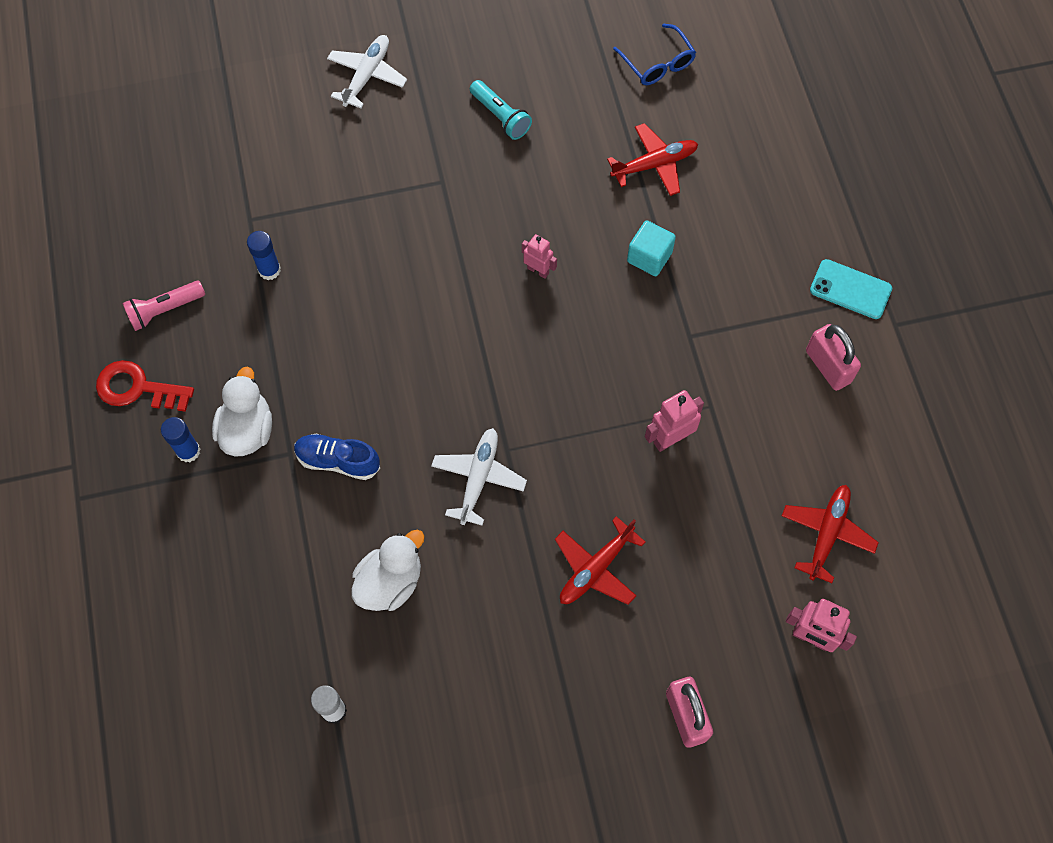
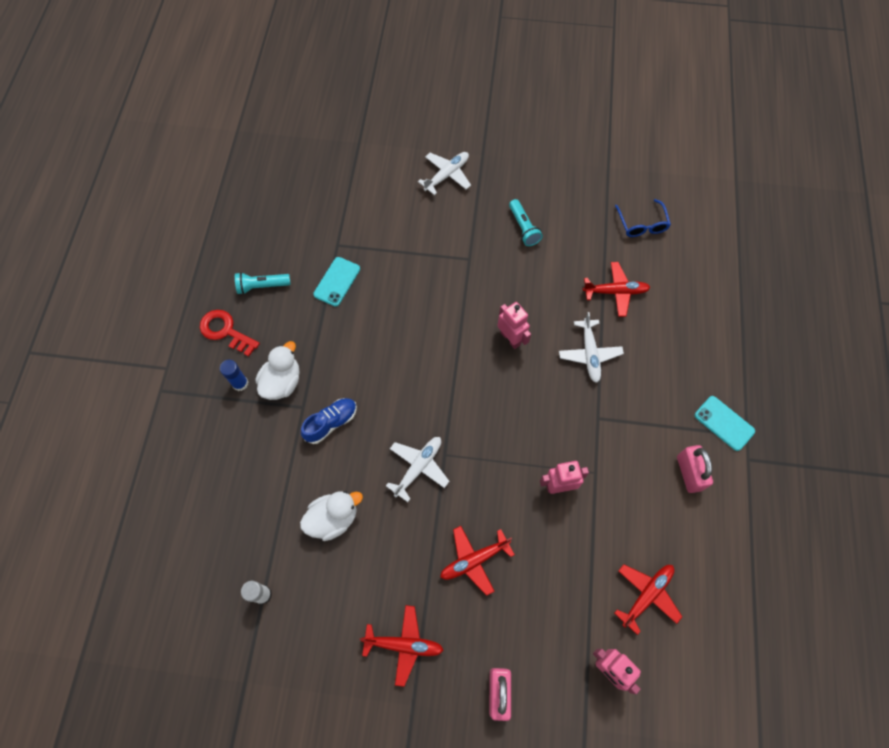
camera: 20 degrees right, 0 degrees up
pink flashlight [122,281,205,331] -> turquoise flashlight [235,272,291,294]
blue glue stick [247,231,281,280] -> turquoise phone [313,257,360,306]
blue shoe [294,434,380,480] -> blue shoe turned 105 degrees clockwise [301,398,357,444]
pink robot [522,234,557,279] -> pink robot [497,302,531,349], size x1.50
turquoise cube [627,220,676,276] -> white plane [559,312,624,383]
none -> red plane [360,605,443,687]

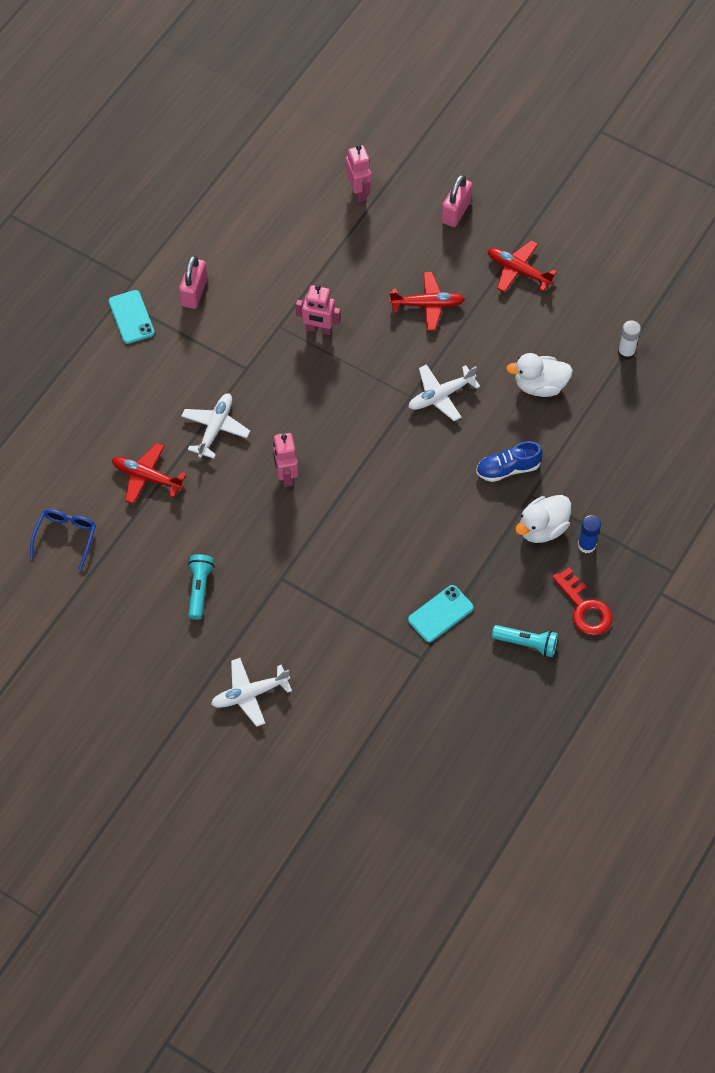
camera: 155 degrees left, 5 degrees down
red plane [614,564,682,635] -> none

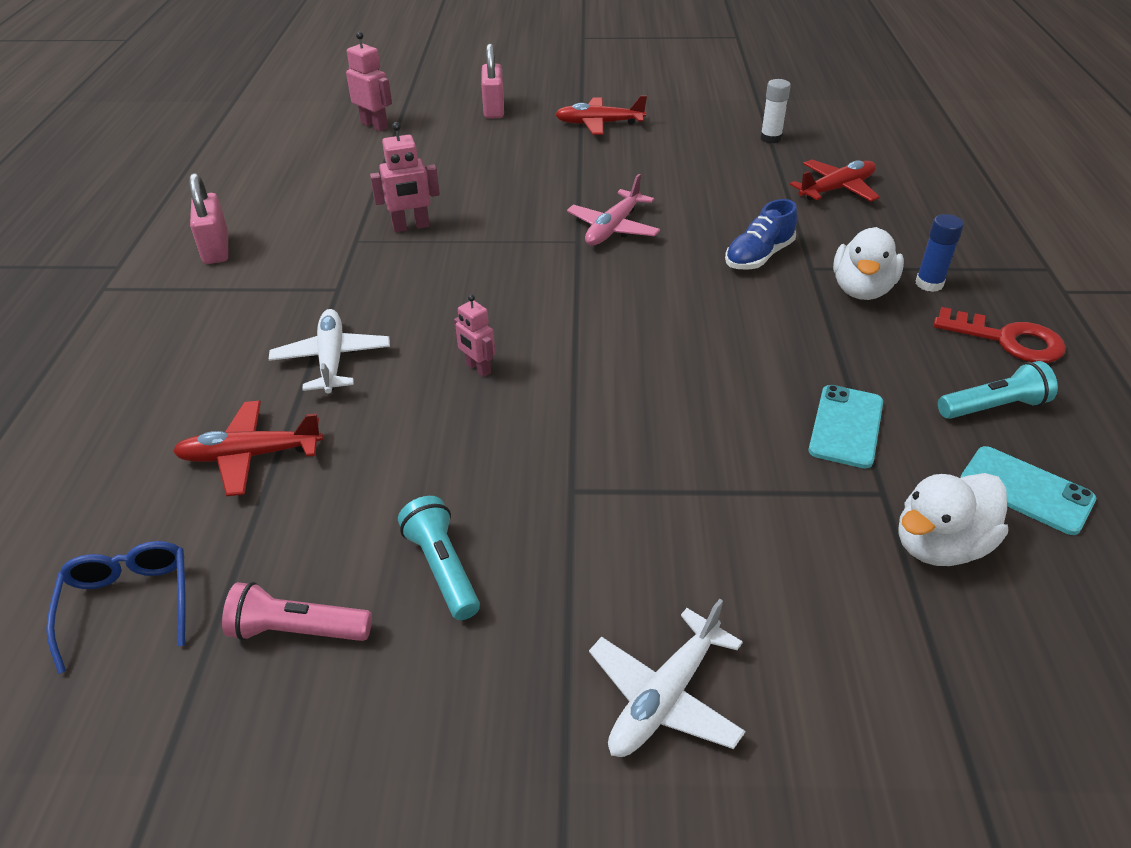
camera: 30 degrees left, 20 degrees down
turquoise phone [109,290,155,344] -> turquoise phone moved to [960,446,1096,535]
pink robot [273,433,298,487] -> pink robot [454,294,495,377], size x0.67
red plane [389,272,465,330] -> red plane moved to [790,160,880,201]
white plane [409,364,480,421] -> pink plane [567,174,660,246]
white duck [506,353,573,397] -> white duck moved to [899,473,1008,566]
none -> pink flashlight [222,582,372,641]

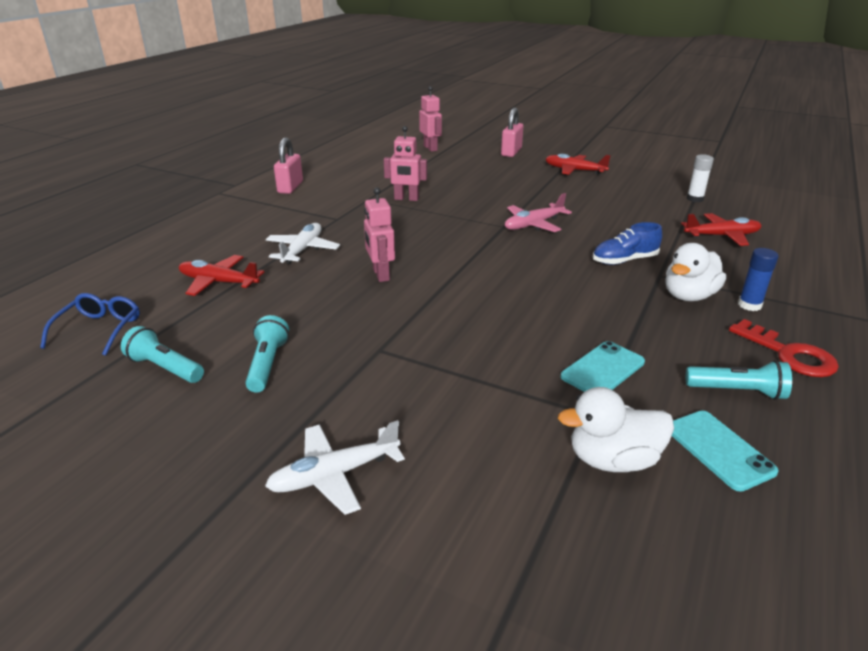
camera: 25 degrees right, 10 degrees down
pink flashlight [222,582,372,641] -> turquoise flashlight [121,326,204,383]
pink robot [454,294,495,377] -> pink robot [364,187,395,282], size x1.50

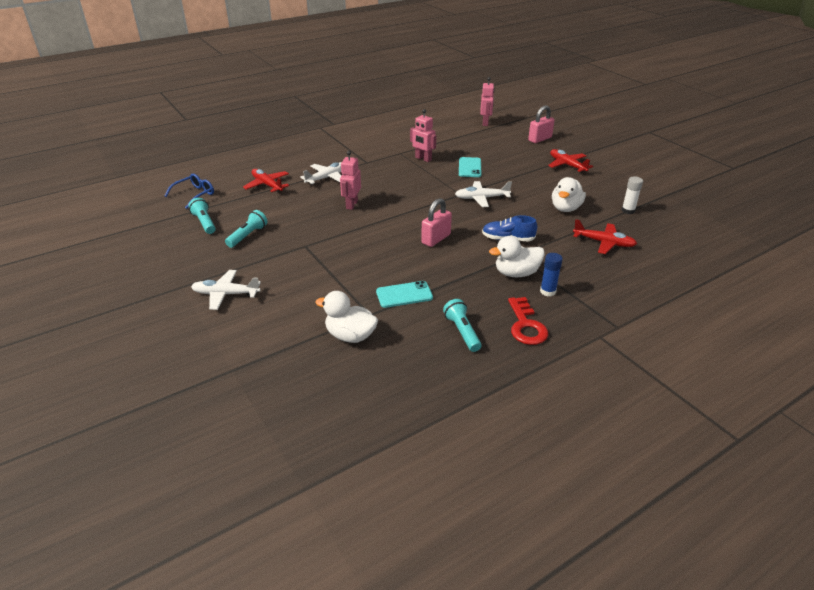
camera: 30 degrees right, 5 degrees up
pink padlock [274,137,303,194] -> pink padlock moved to [421,198,452,247]
pink plane [505,193,572,232] -> white plane [455,181,512,207]
turquoise phone [672,411,779,492] -> turquoise phone moved to [459,157,481,177]
turquoise flashlight [686,360,792,400] -> turquoise flashlight turned 150 degrees counterclockwise [443,299,482,352]
none -> white duck [552,177,586,212]

